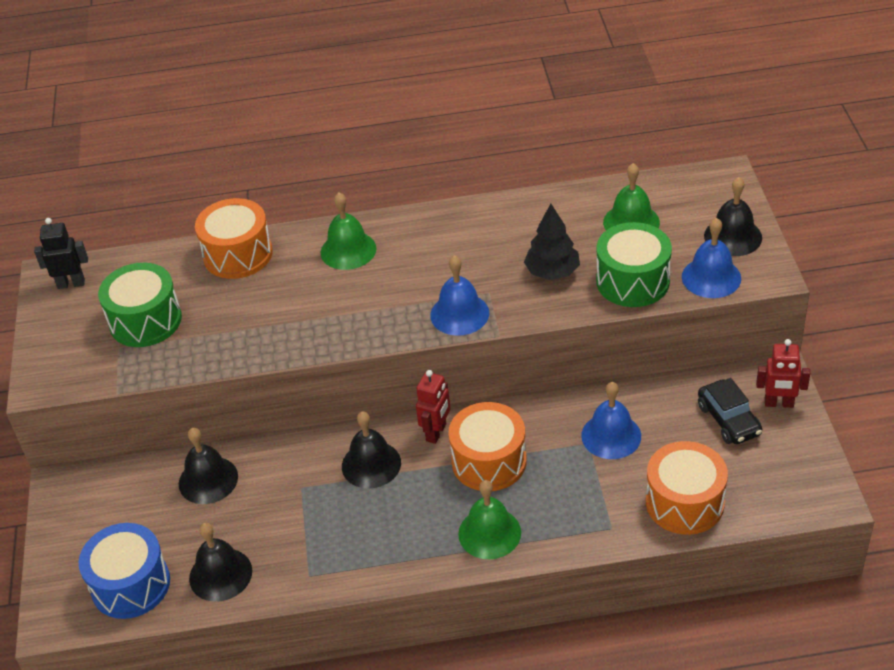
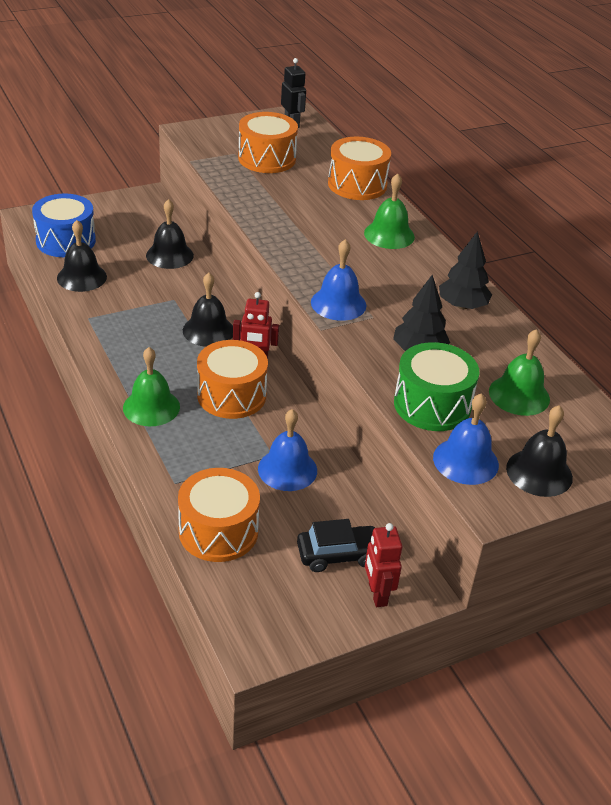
camera: 65 degrees right, 5 degrees down
green drum [98,263,182,347] -> orange drum [238,112,298,173]
black car [698,378,762,444] -> black car turned 150 degrees counterclockwise [297,519,375,572]
none -> black tree [439,231,492,309]

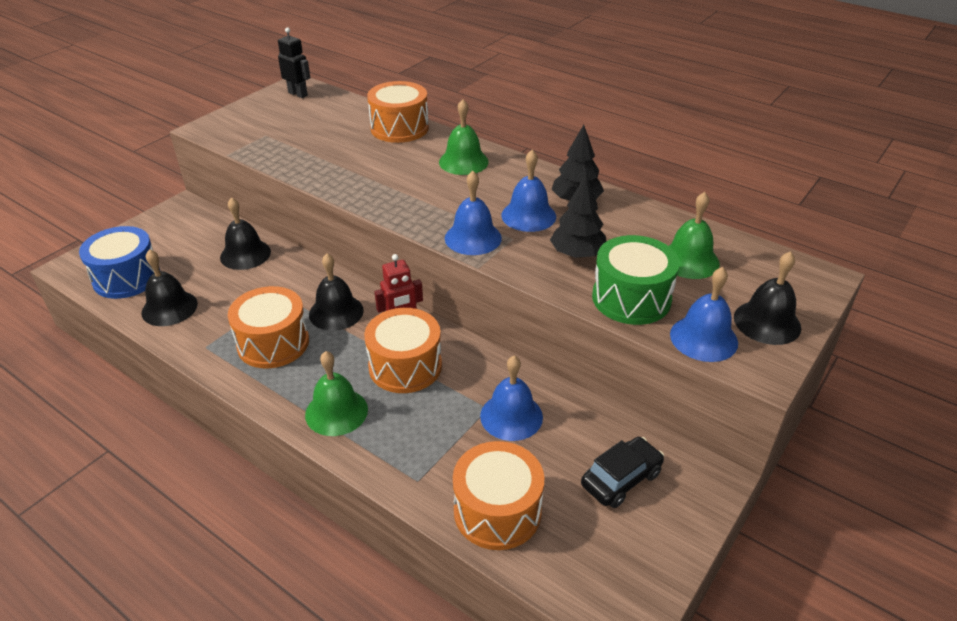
camera: 25 degrees left, 0 degrees up
orange drum [238,112,298,173] -> orange drum moved to [228,286,309,368]
red robot [365,523,402,607] -> none
none -> blue bell [501,150,556,232]

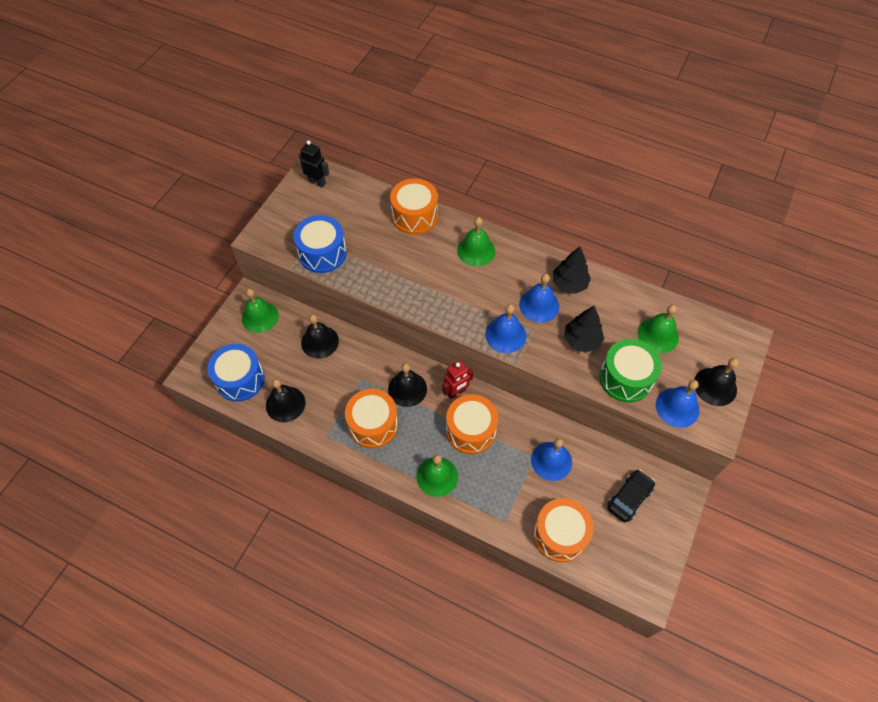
camera: 10 degrees left, 20 degrees up
none -> green bell [242,289,279,333]
none -> blue drum [293,215,347,273]

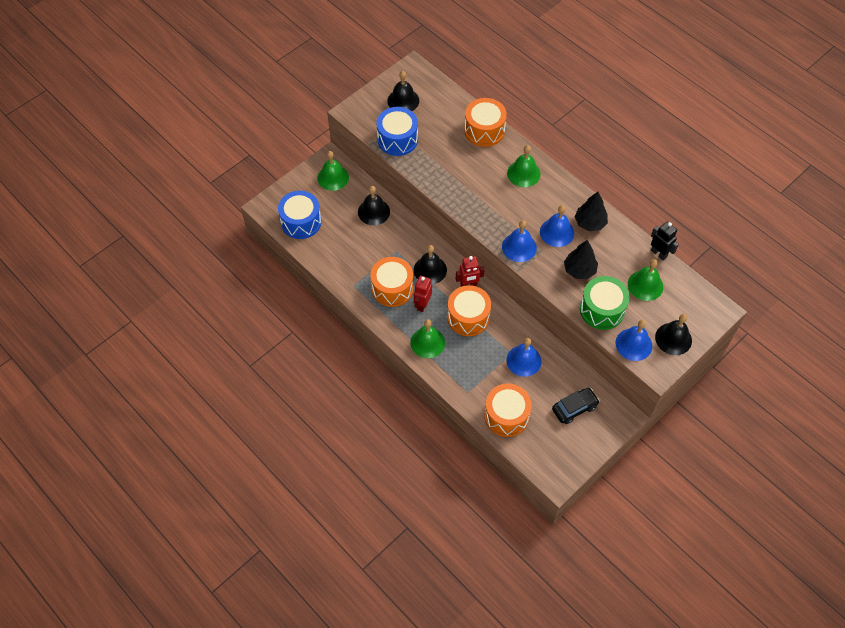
camera: 20 degrees right, 0 degrees up
black bell [266,379,305,422] -> black bell moved to [387,71,419,111]
black robot [299,140,329,187] -> black robot moved to [651,222,679,260]
none -> red robot [414,276,432,312]

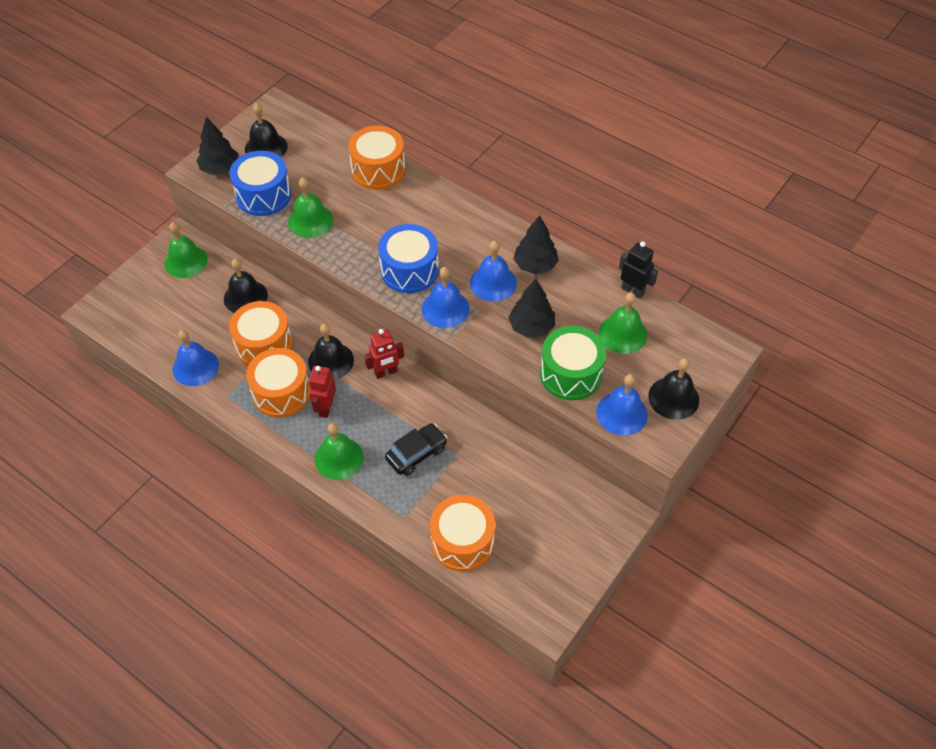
camera: 10 degrees left, 5 degrees down
blue drum [278,191,321,239] -> blue drum moved to [378,224,439,293]
orange drum [447,285,491,336] -> orange drum moved to [229,301,292,366]
blue bell [506,338,541,377] -> blue bell moved to [173,330,219,386]
green bell [507,145,541,187] -> green bell moved to [288,177,333,238]
black car [552,388,600,424] -> black car moved to [385,423,447,476]
none -> black tree [196,117,239,175]

